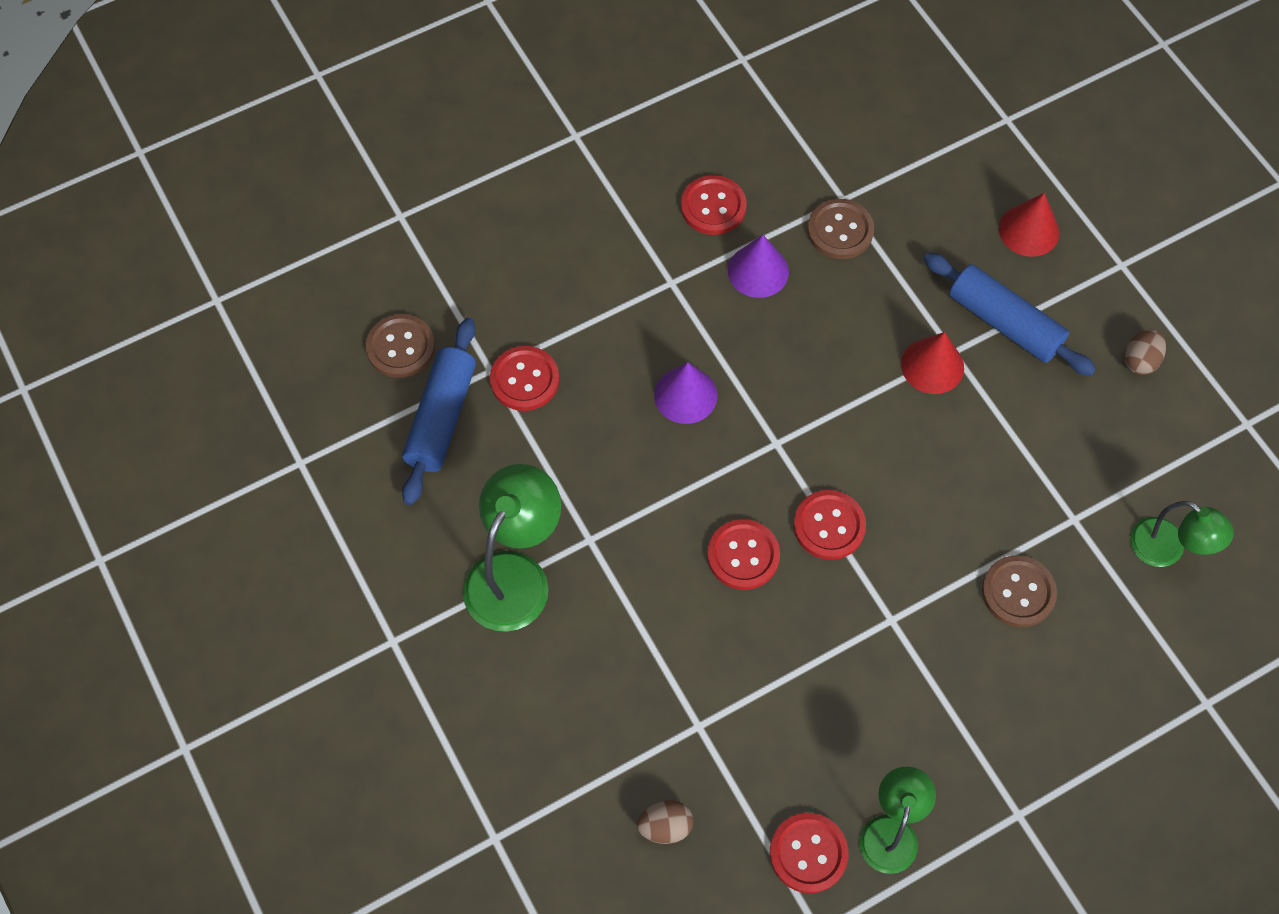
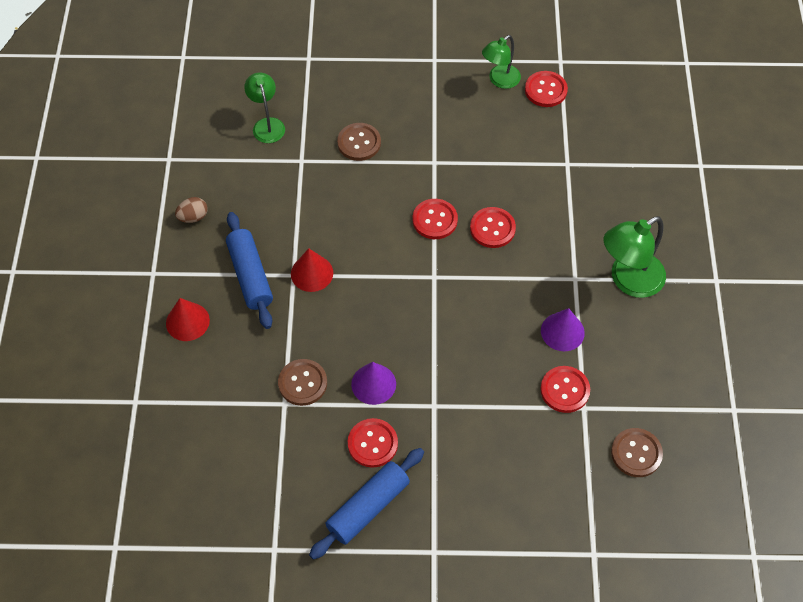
camera: 150 degrees left, 5 degrees down
blue rolling pin [402,318,476,505] -> blue rolling pin moved to [309,448,424,560]
brown egg [637,800,693,844] -> none
purple cone [654,362,717,424] -> purple cone moved to [541,308,585,351]

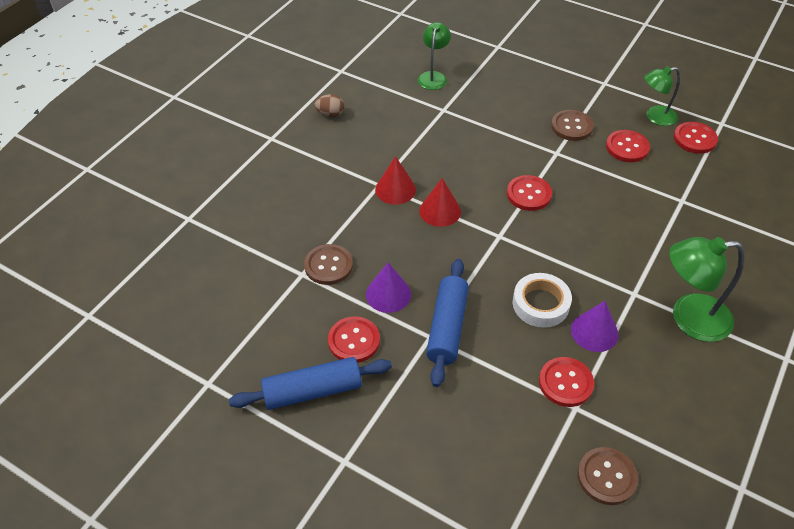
camera: 30 degrees right, 10 degrees down
red cone [166,298,210,341] -> red cone moved to [419,178,461,227]
blue rolling pin [226,212,273,329] -> blue rolling pin moved to [426,259,469,387]
brown button [337,123,381,161] -> brown button moved to [551,110,594,141]
red button [470,207,516,248] -> red button moved to [606,130,650,162]
none -> white tape [513,273,572,328]

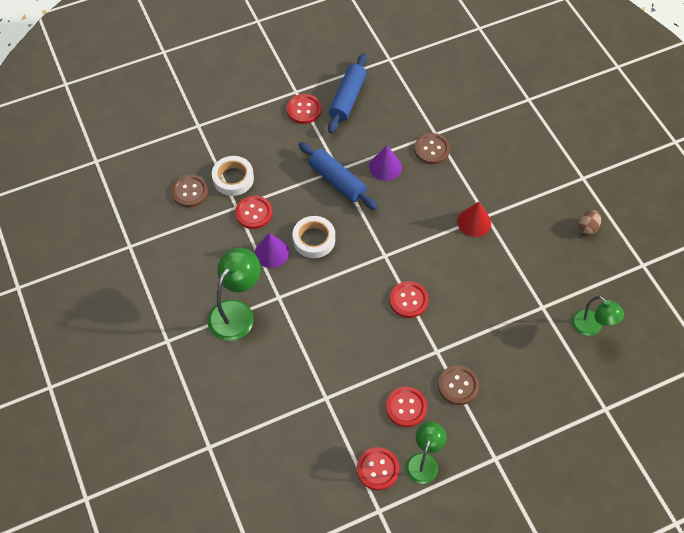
camera: 125 degrees right, 10 degrees up
red button [328,317,380,363] -> red button moved to [287,94,321,124]
red cone [419,178,461,227] -> none
none -> white tape [212,156,254,196]

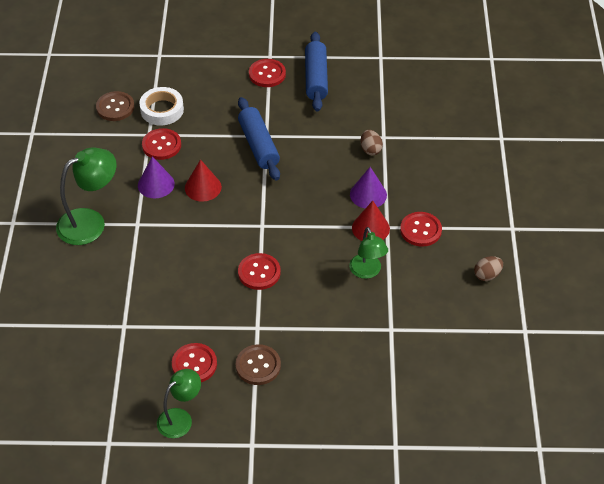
camera: 25 degrees right, 10 degrees down
white tape [292,216,335,258] -> red cone [185,159,222,202]
blue rolling pin [328,54,367,133] -> blue rolling pin turned 45 degrees counterclockwise [305,32,328,112]
red button [357,447,399,490] -> red button moved to [400,212,442,247]
purple cone [369,145,402,181] -> purple cone moved to [350,167,387,208]
brown button [414,133,450,164] -> brown egg [361,130,383,155]
green lamp [572,296,624,336] -> green lamp moved to [349,227,388,279]

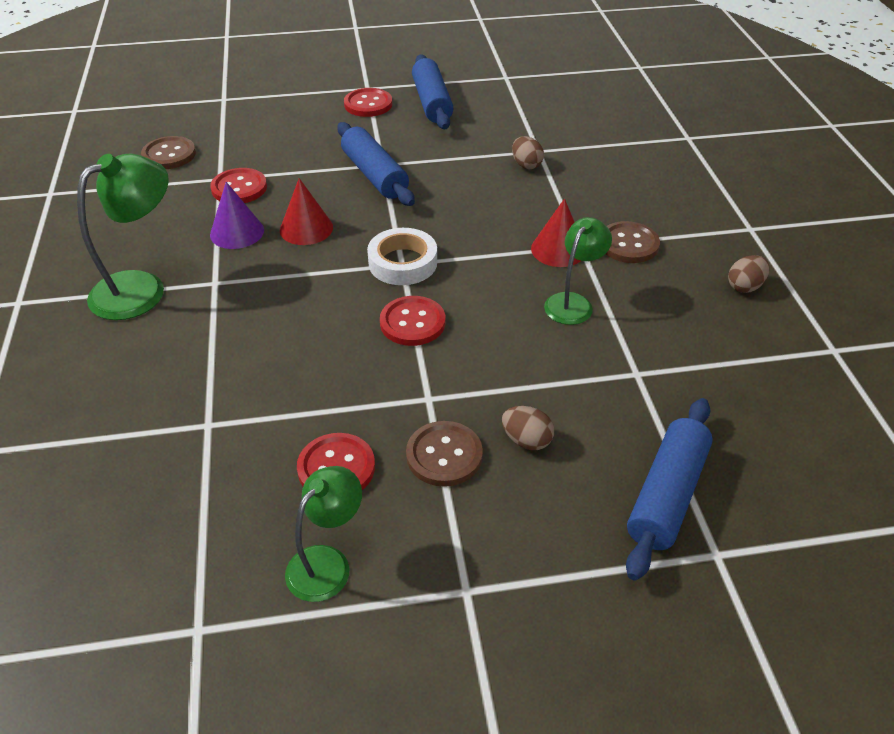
camera: 10 degrees left, 5 degrees down
white tape [139,87,184,125] -> white tape moved to [367,228,437,285]
green lamp [349,227,388,279] -> green lamp turned 120 degrees counterclockwise [544,217,612,325]
purple cone [350,167,387,208] -> none
red button [400,212,442,247] -> brown button [606,221,660,263]
none -> brown egg [502,406,554,450]
none -> blue rolling pin [626,398,713,581]

